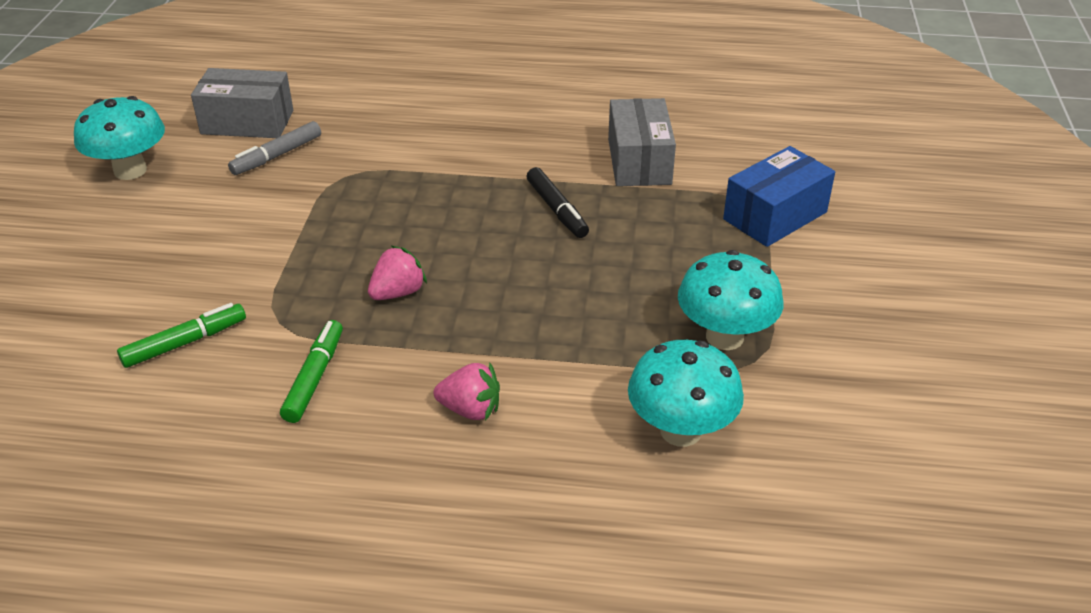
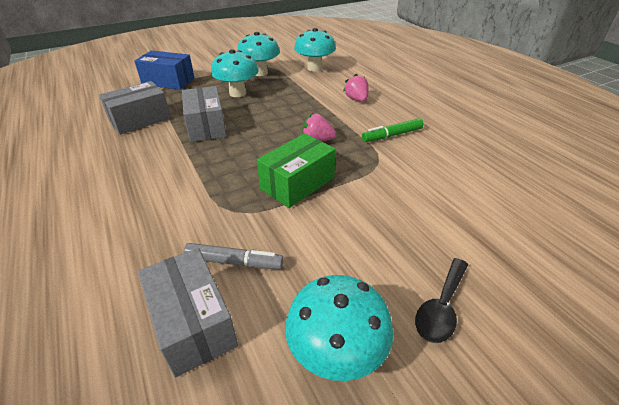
camera: 125 degrees left, 0 degrees up
green marker [117,303,246,368] -> none
black marker [527,167,589,238] -> grey box [182,86,226,142]
none -> turquoise mushroom [211,49,259,97]
none -> green box [257,133,336,208]
none -> black spoon [415,258,468,343]

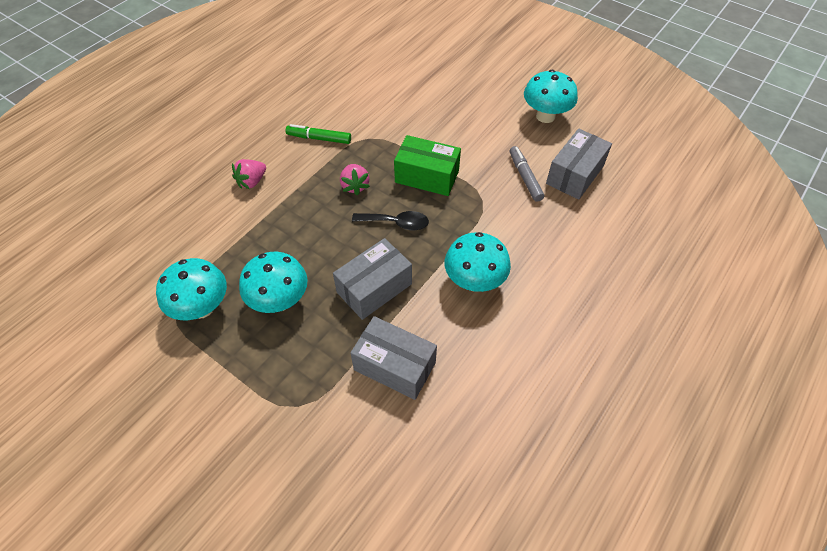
camera: 115 degrees left, 15 degrees up
blue box [135,50,194,90] -> none
turquoise mushroom [294,28,336,72] -> turquoise mushroom moved to [445,232,511,292]
green marker [362,118,424,142] -> green marker turned 150 degrees clockwise [286,124,351,144]
black spoon [415,258,468,343] -> black spoon moved to [352,211,429,230]

